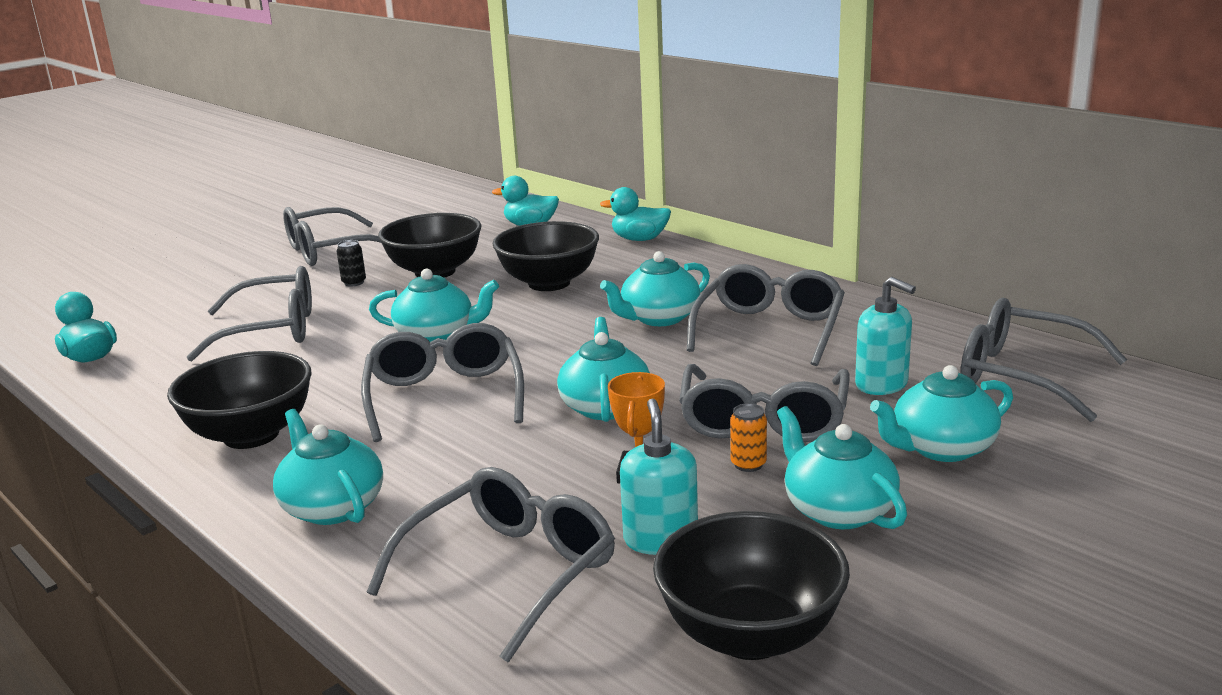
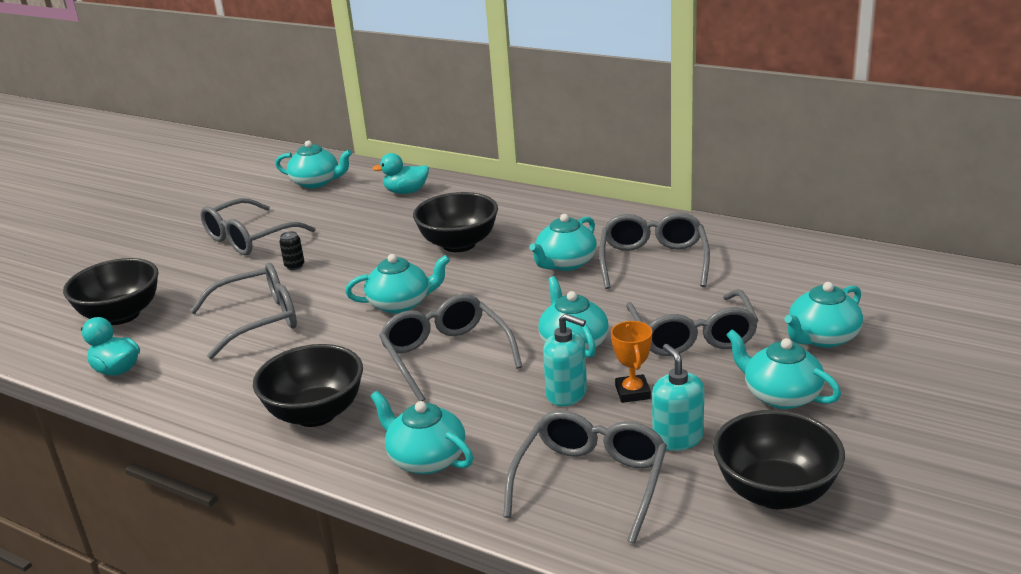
camera: 15 degrees left, 5 degrees up
black bowl [378,213,481,278] -> black bowl moved to [63,258,158,325]
turquoise duck [600,187,671,241] -> none
orange can [730,403,767,472] -> none
turquoise soap dispenser [855,277,916,395] -> turquoise soap dispenser moved to [543,314,587,406]
grey glasses [961,298,1127,422] -> none
none -> turquoise teapot [275,140,352,188]

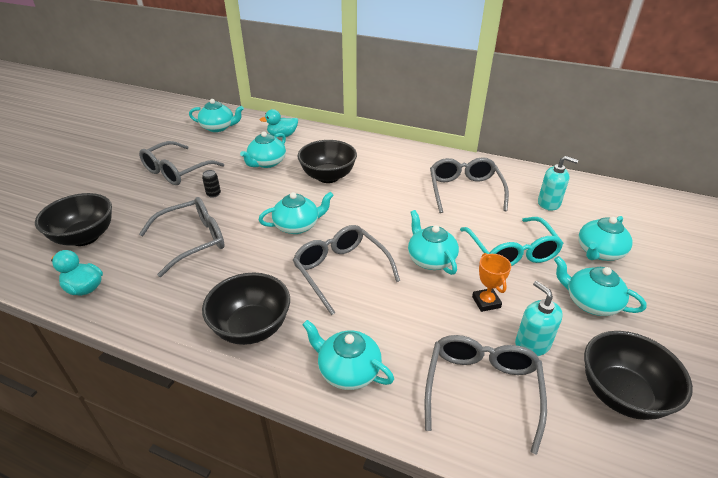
camera: 10 degrees left, 10 degrees up
turquoise teapot [529,214,597,271] -> turquoise teapot moved to [240,131,286,168]
turquoise soap dispenser [543,314,587,406] -> turquoise soap dispenser moved to [538,156,578,211]
grey glasses [626,289,759,356] -> turquoise glasses [460,217,564,266]

